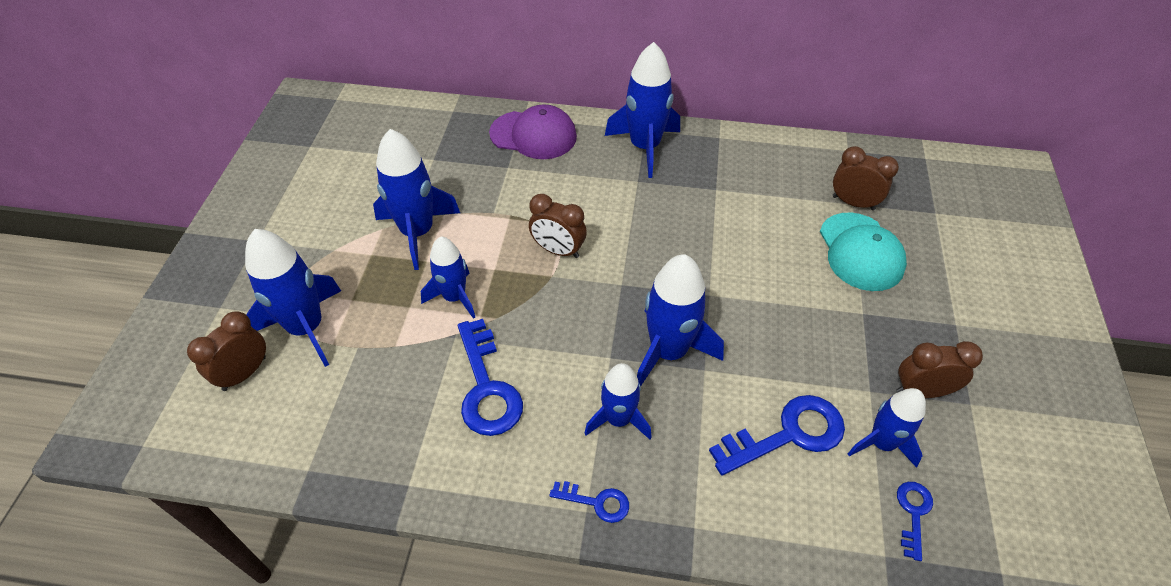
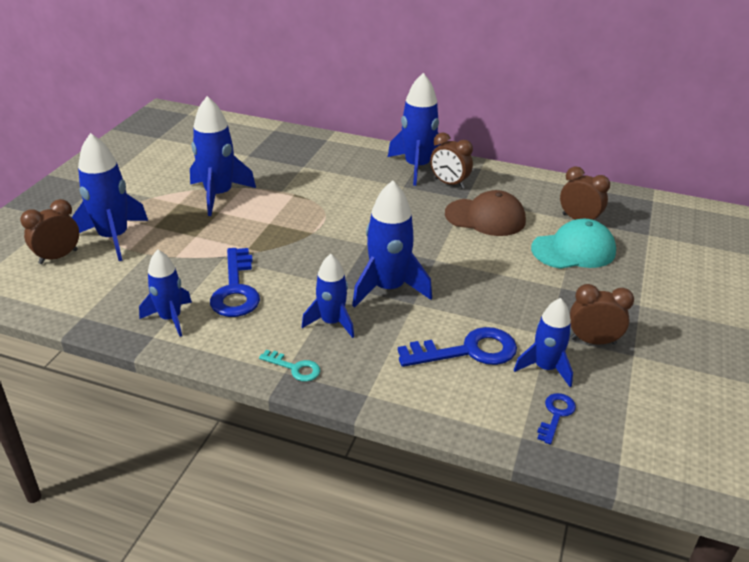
camera: 10 degrees right, 15 degrees down
blue rocket [421,236,475,319] -> blue rocket moved to [139,250,192,337]
purple cap [489,104,577,159] -> none
brown clock [529,194,587,258] -> brown clock moved to [430,133,473,189]
blue key [549,481,629,523] -> turquoise key [259,350,320,382]
turquoise cap [820,213,907,291] -> turquoise cap turned 105 degrees counterclockwise [531,219,616,269]
none -> brown cap [445,190,526,236]

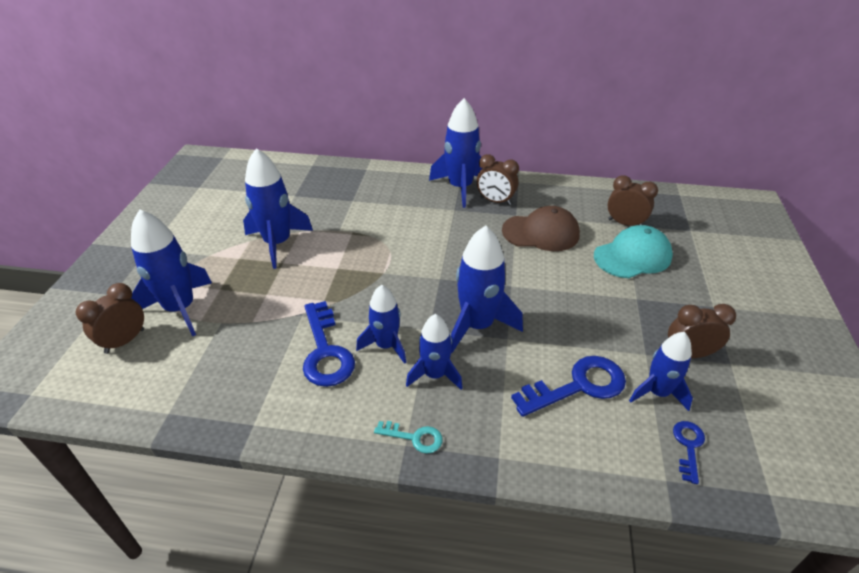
camera: 10 degrees left, 5 degrees up
blue rocket [139,250,192,337] -> blue rocket moved to [356,285,406,364]

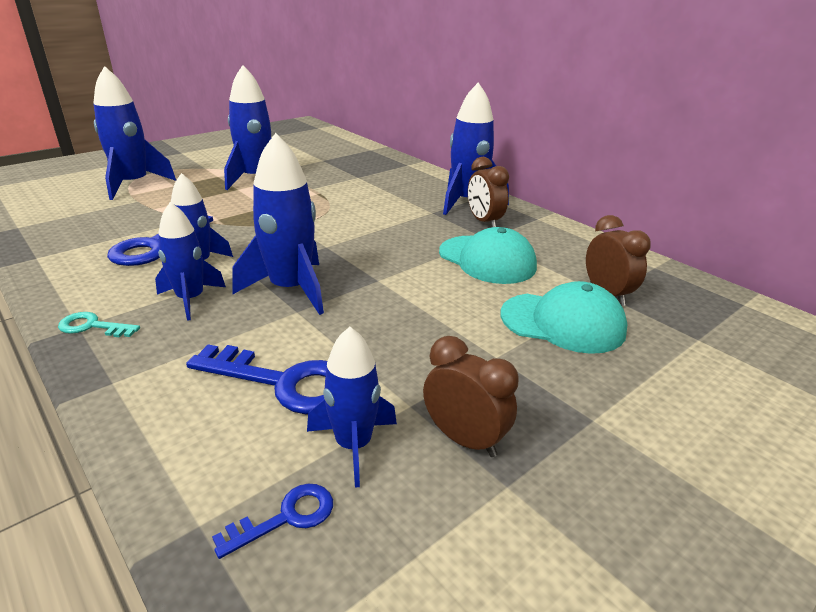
camera: 40 degrees right, 10 degrees down
brown clock [76,283,144,354] -> none
turquoise key [374,421,443,454] -> turquoise key turned 135 degrees clockwise [58,312,140,337]
brown cap [502,206,580,251] -> turquoise cap [439,227,537,284]

